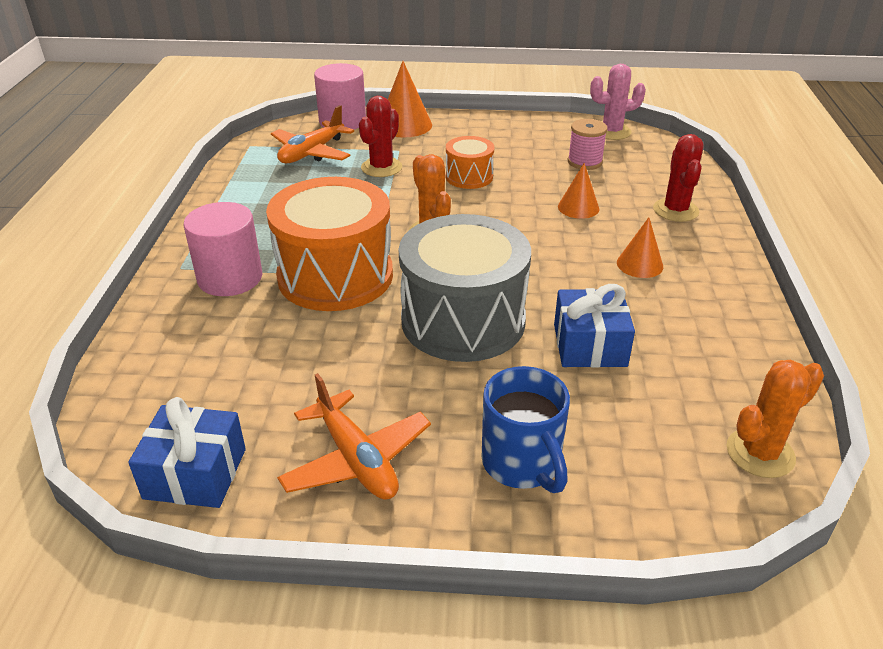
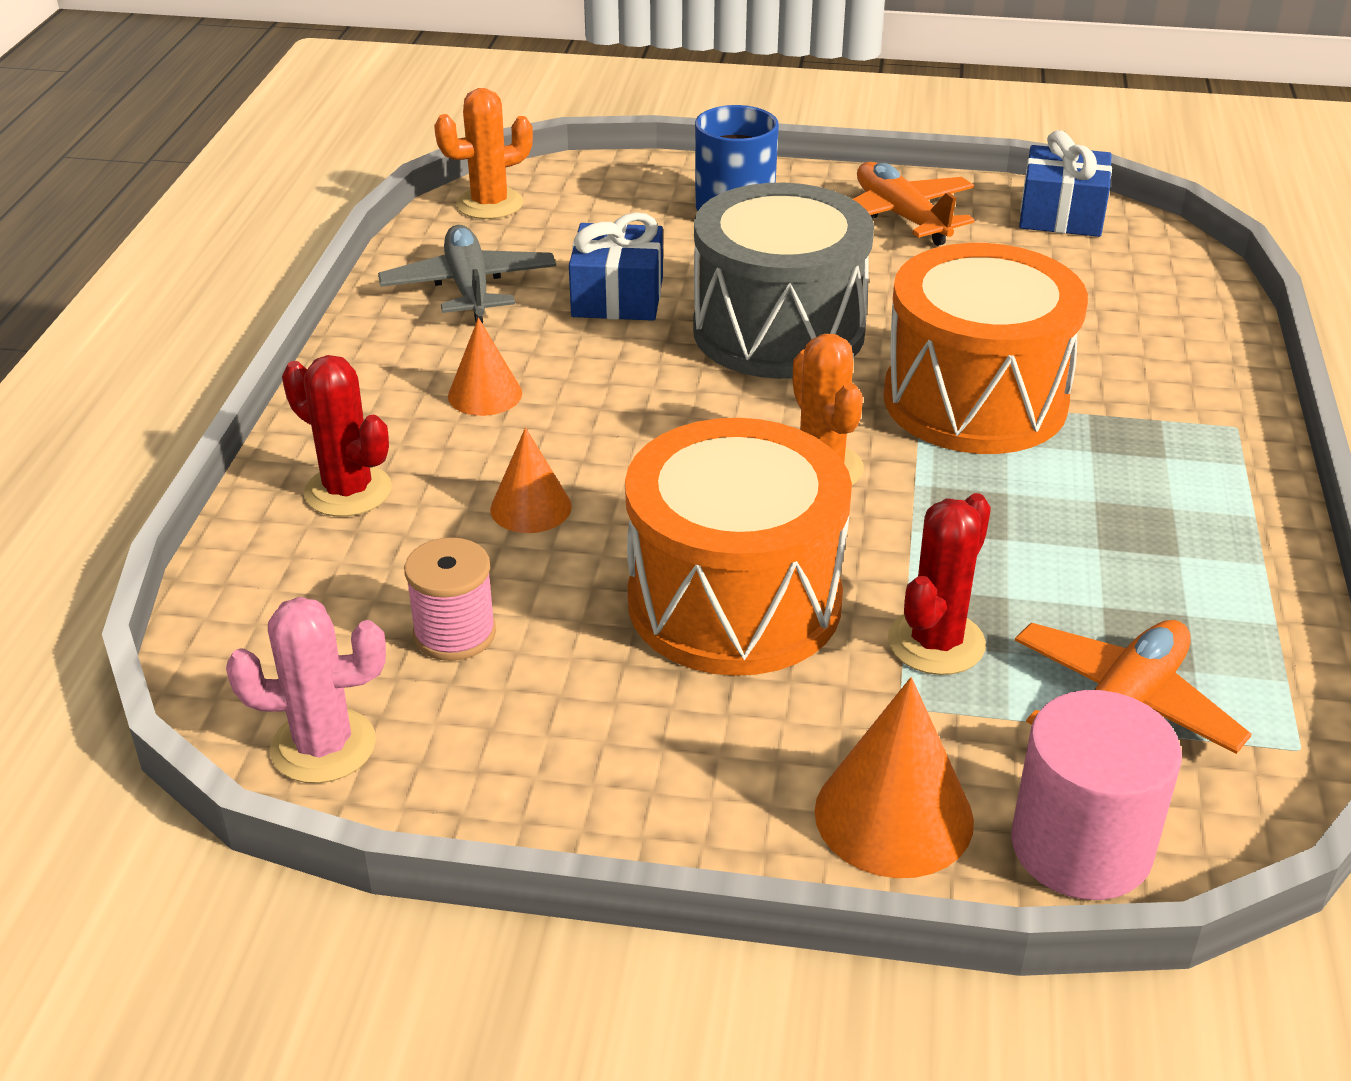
camera: 175 degrees left, 0 degrees up
pink cylinder [184,202,262,296] -> none
orange drum [446,136,494,189] -> orange drum [625,418,852,676], size x2.01
red cactus [653,134,704,222] -> red cactus turned 60 degrees counterclockwise [282,355,392,517]
none -> grey plane [378,225,556,323]

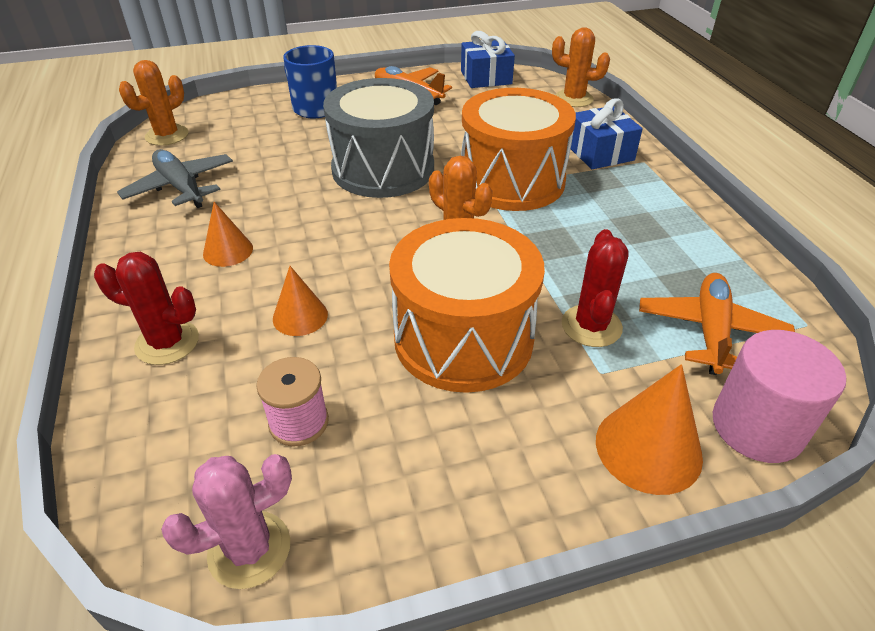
camera: 25 degrees left, 5 degrees up
blue gift [569,212,663,321] -> blue gift moved to [571,98,643,169]
none -> orange cactus [552,27,610,107]

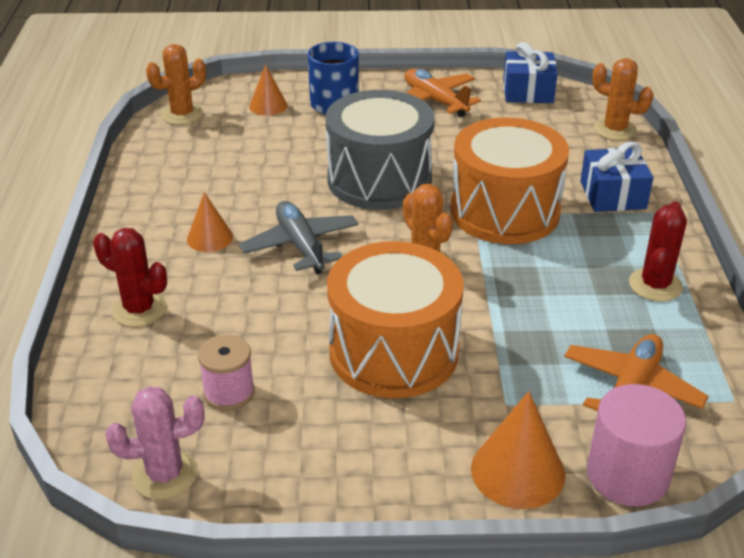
camera: 15 degrees right, 5 degrees down
grey plane [117,149,233,208] -> grey plane moved to [239,201,359,274]
orange cone [273,266,328,336] -> orange cone moved to [249,64,287,116]
red cactus [562,229,629,347] -> red cactus moved to [629,202,687,302]

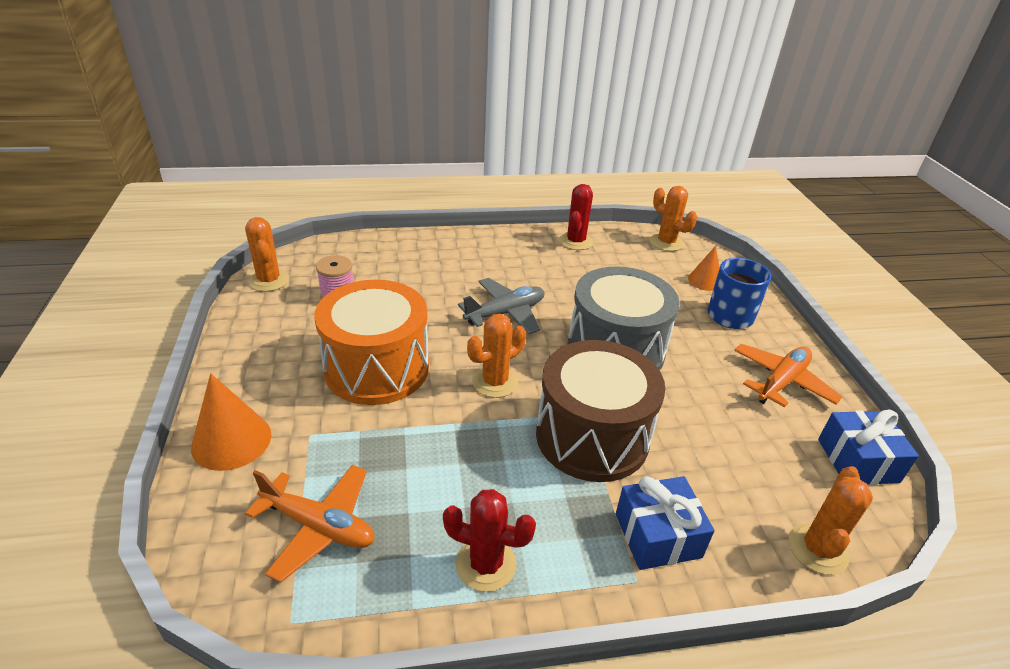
camera: 80 degrees right, 0 degrees up
red cactus [93,228,167,327] -> red cactus moved to [559,184,593,250]
pink cactus [105,386,204,500] -> orange cactus [245,217,289,292]
orange cone [187,192,233,252] -> none
orange drum [451,118,569,244] -> brown drum [536,340,665,482]
pink cylinder [587,384,686,507] -> none

